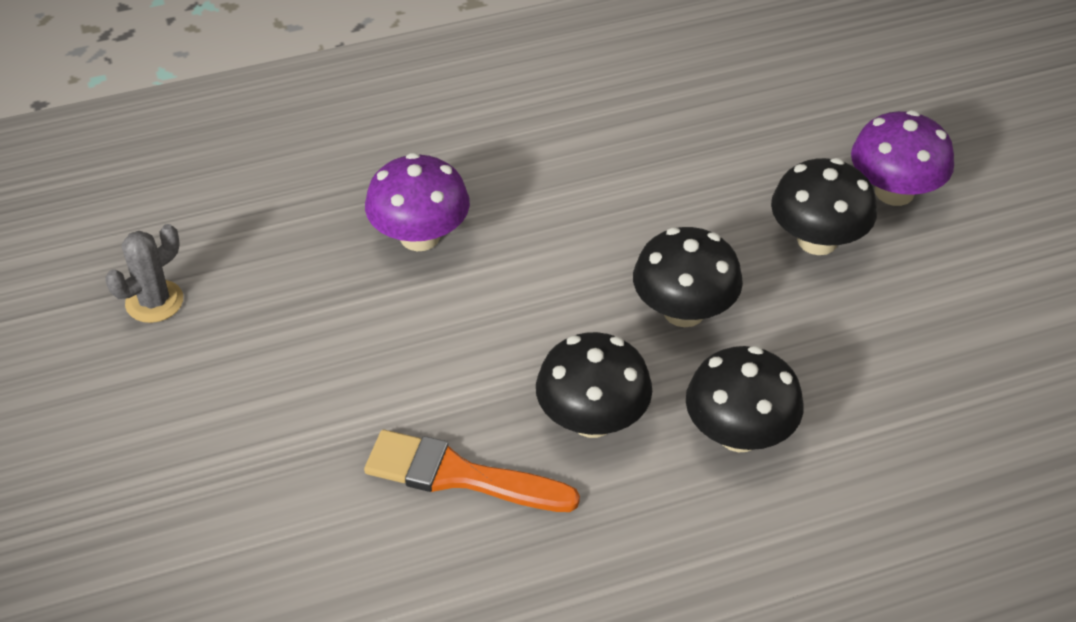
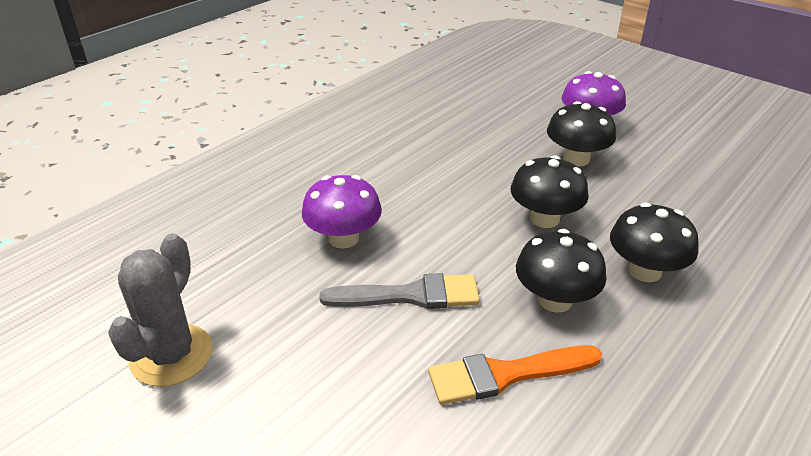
camera: 30 degrees left, 10 degrees down
grey cactus [105,224,183,323] -> grey cactus [108,233,213,387], size x1.59
none -> grey brush [319,273,480,309]

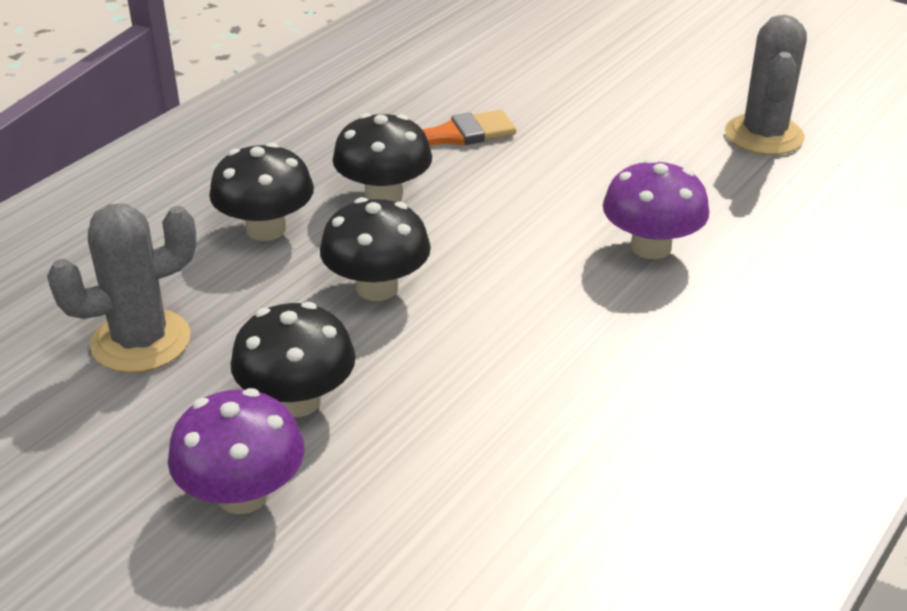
camera: 175 degrees right, 0 degrees up
grey brush [319,273,480,309] -> none
none -> grey cactus [47,204,197,373]

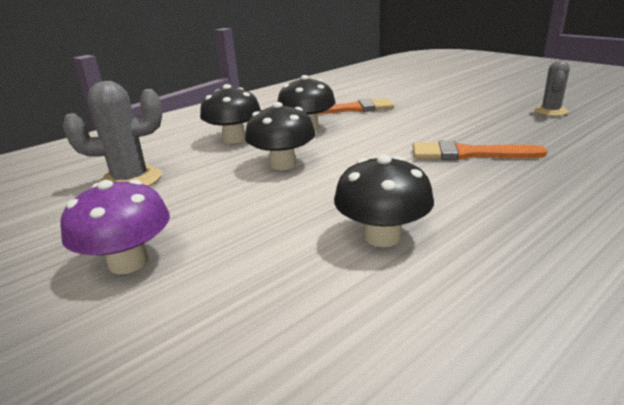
camera: 15 degrees right, 10 degrees down
black mushroom [231,302,356,417] -> black mushroom moved to [334,155,434,247]
purple mushroom [603,158,709,259] -> orange brush [413,140,547,160]
grey cactus [725,15,807,155] -> grey cactus [534,60,570,116], size x0.63

